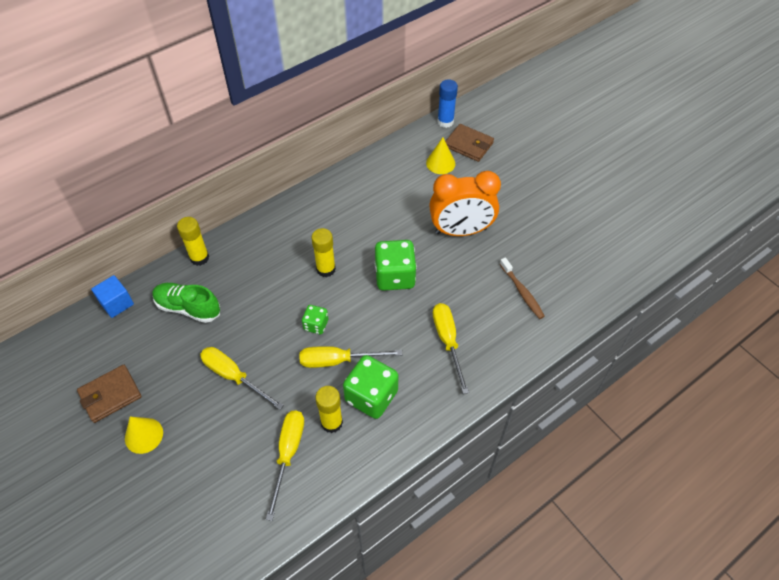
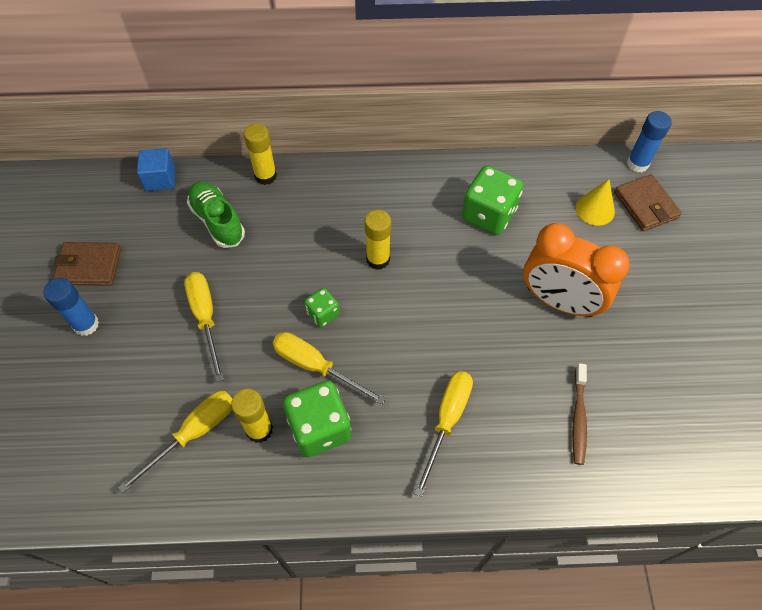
camera: 35 degrees right, 5 degrees up
yellow cone [125,417,163,454] -> blue glue stick [43,278,99,336]
green dice [375,240,417,291] -> green dice moved to [462,166,523,235]

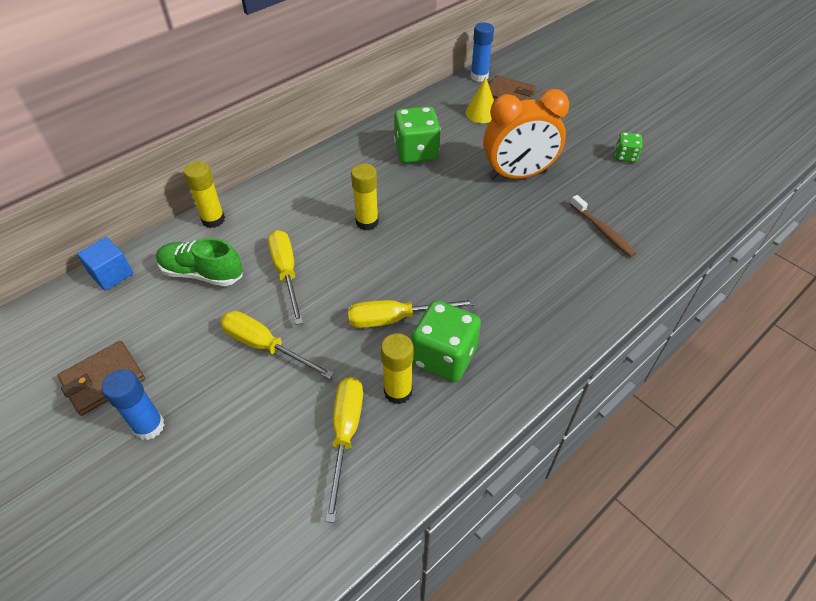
camera: 40 degrees left, 10 degrees down
green dice [304,288,339,327] -> green dice moved to [615,132,642,163]
yellow screwdriver [414,371,473,497] -> yellow screwdriver moved to [268,230,303,325]

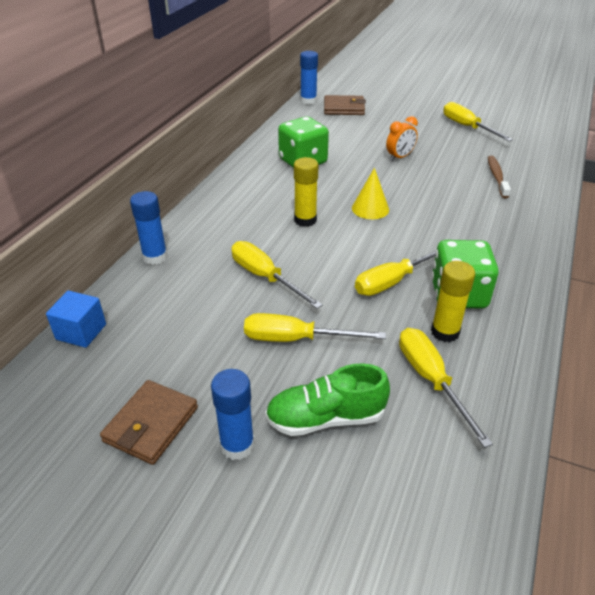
camera: 25 degrees left, 10 degrees down
green shoe [156,238,243,286] -> green shoe moved to [265,363,390,436]
yellow glue stick [184,161,225,228] -> blue glue stick [130,191,167,265]
yellow cone [465,77,494,123] -> yellow cone moved to [352,168,389,219]
orange clock [483,89,569,179] -> orange clock [386,116,418,161], size x0.49
brown toothbrush [570,195,636,257] -> brown toothbrush turned 120 degrees counterclockwise [488,156,511,198]
green dice [615,132,642,163] -> yellow screwdriver [443,102,513,141]

